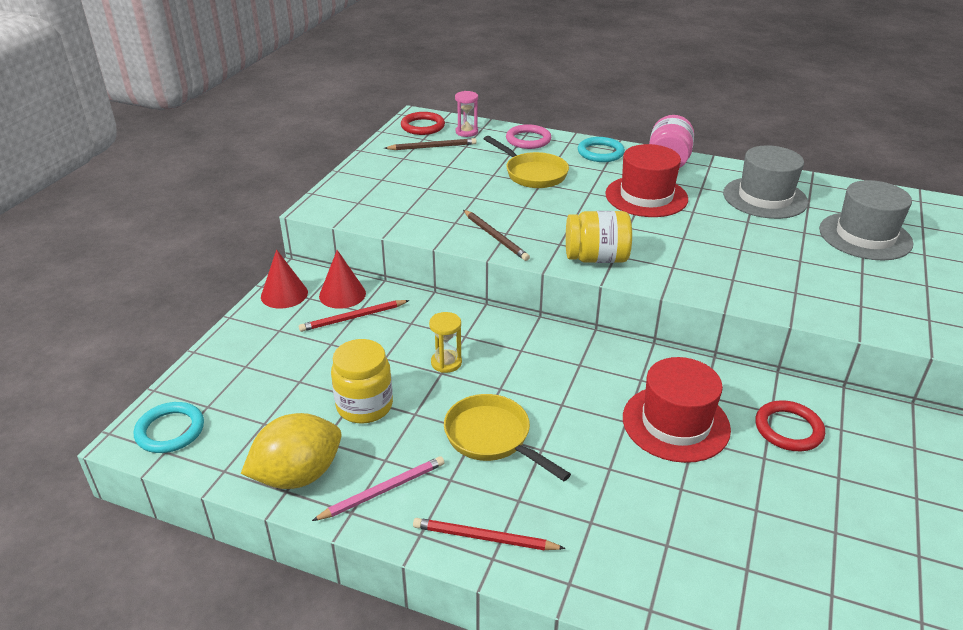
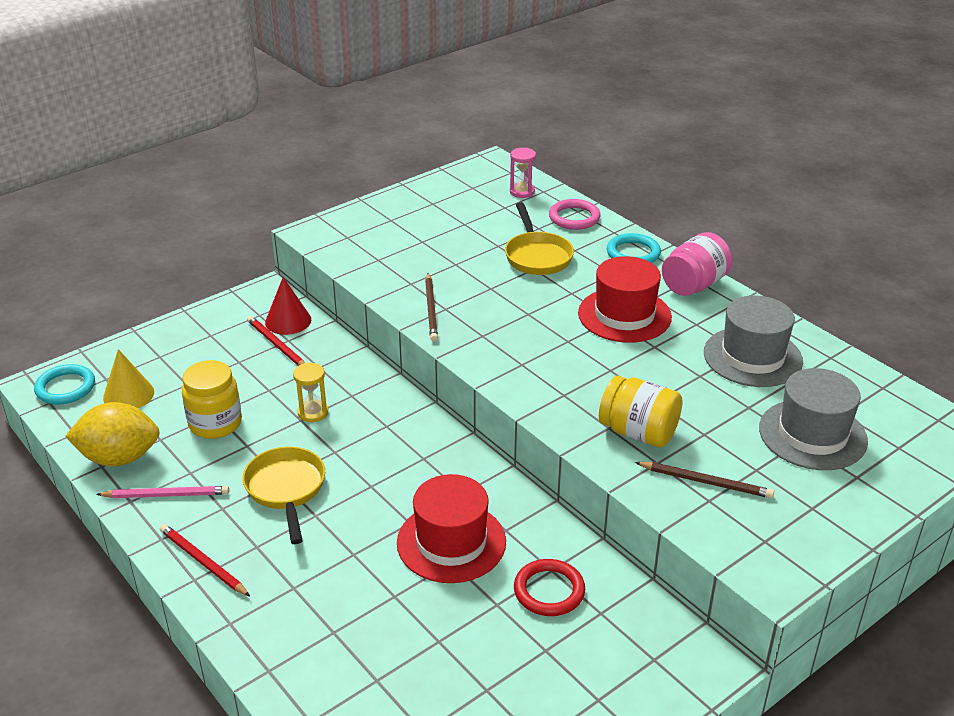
camera: 30 degrees right, 0 degrees up
red cone [261,250,308,309] -> none
red pencil [299,300,410,332] -> red pencil turned 45 degrees clockwise [247,316,305,366]
brown pencil [384,138,477,150] -> brown pencil moved to [635,462,774,498]
red ring [401,112,445,135] -> none
yellow jar [566,211,632,263] -> yellow jar moved to [599,376,683,447]
none -> yellow cone [103,349,154,408]

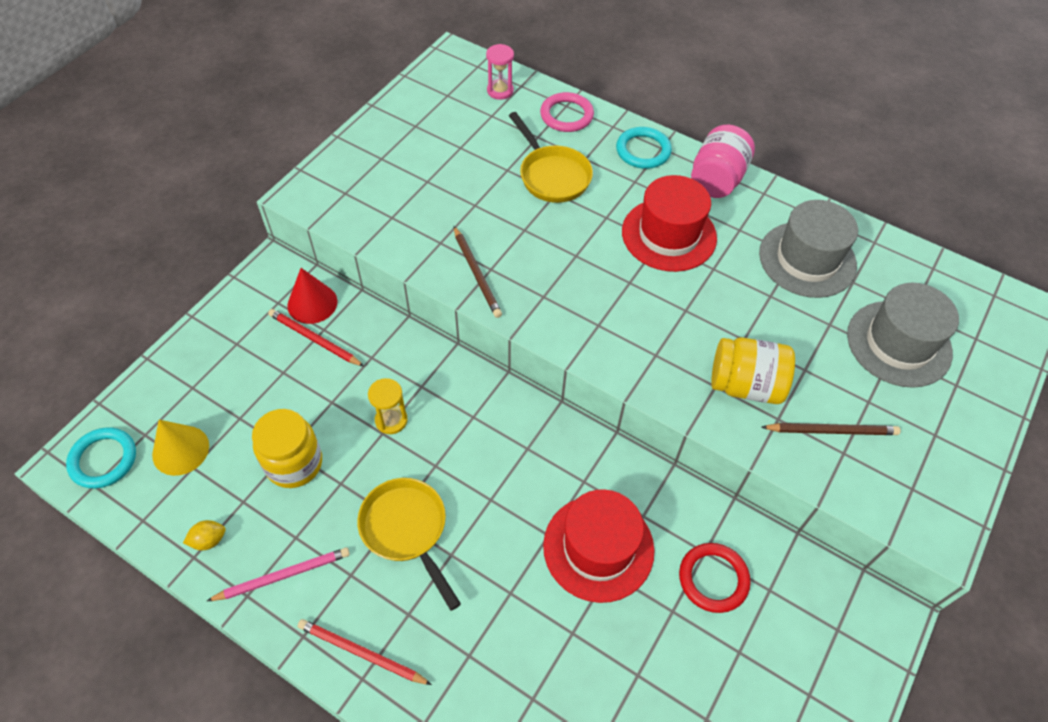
camera: 20 degrees left, 20 degrees up
yellow lemon [65,402,160,466] -> yellow lemon [183,520,226,550], size x0.41

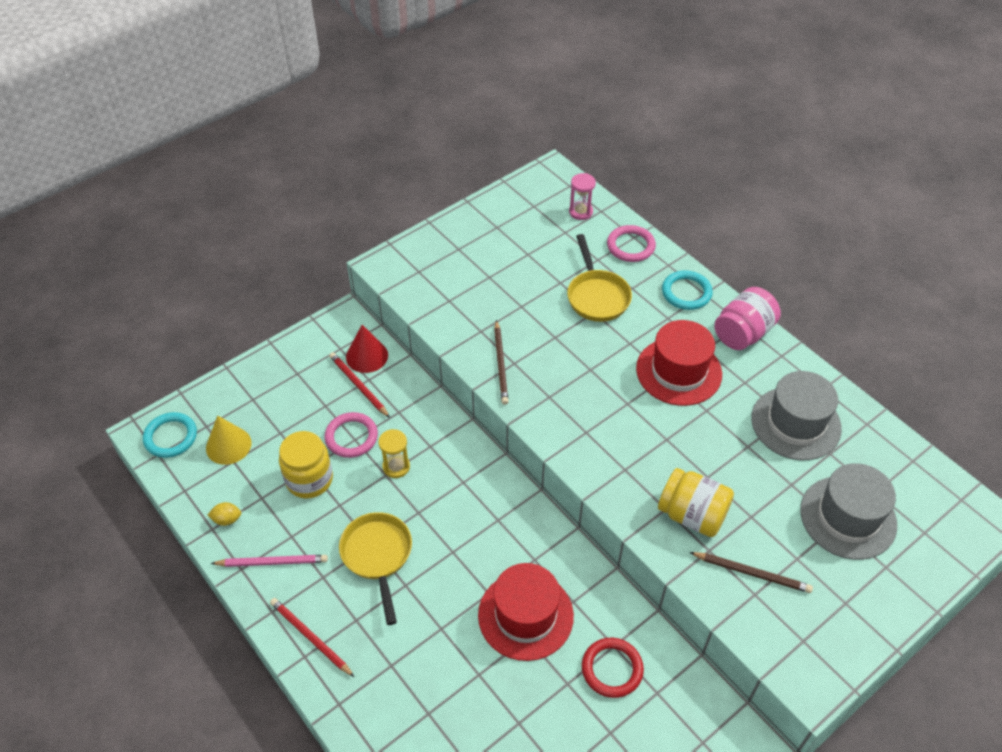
camera: 20 degrees right, 5 degrees down
none -> pink ring [325,412,378,458]

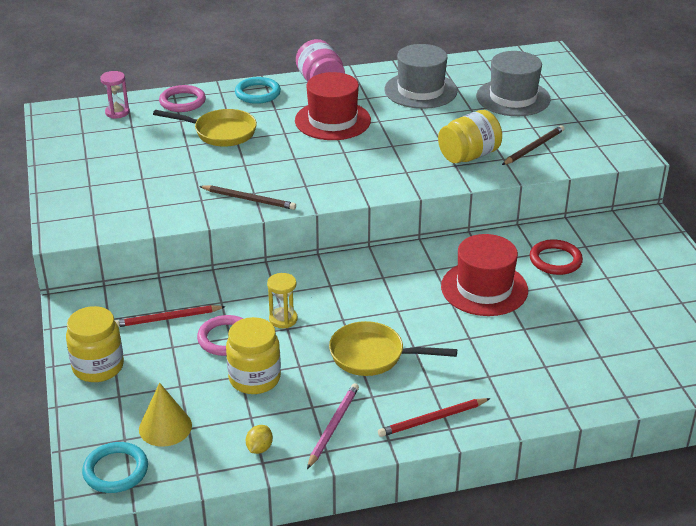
camera: 65 degrees left, 15 degrees down
red cone [346,325,388,373] -> none
none -> yellow jar [66,306,124,382]

